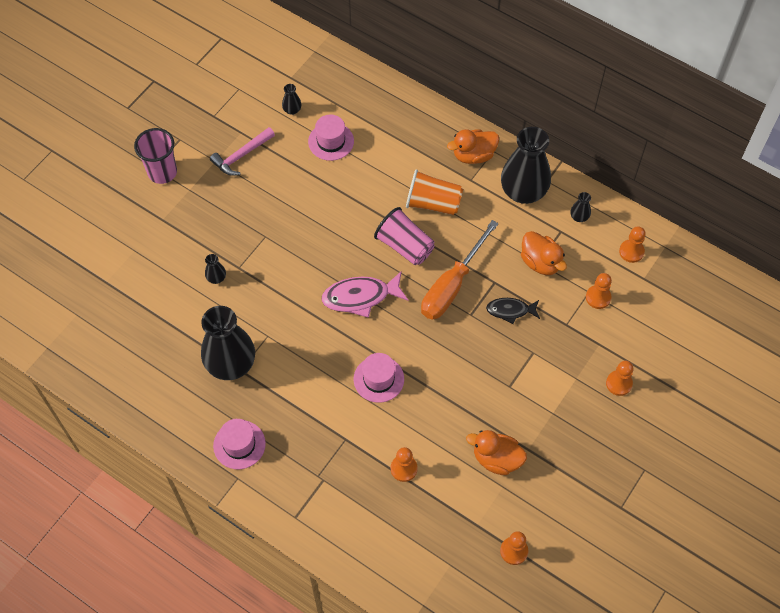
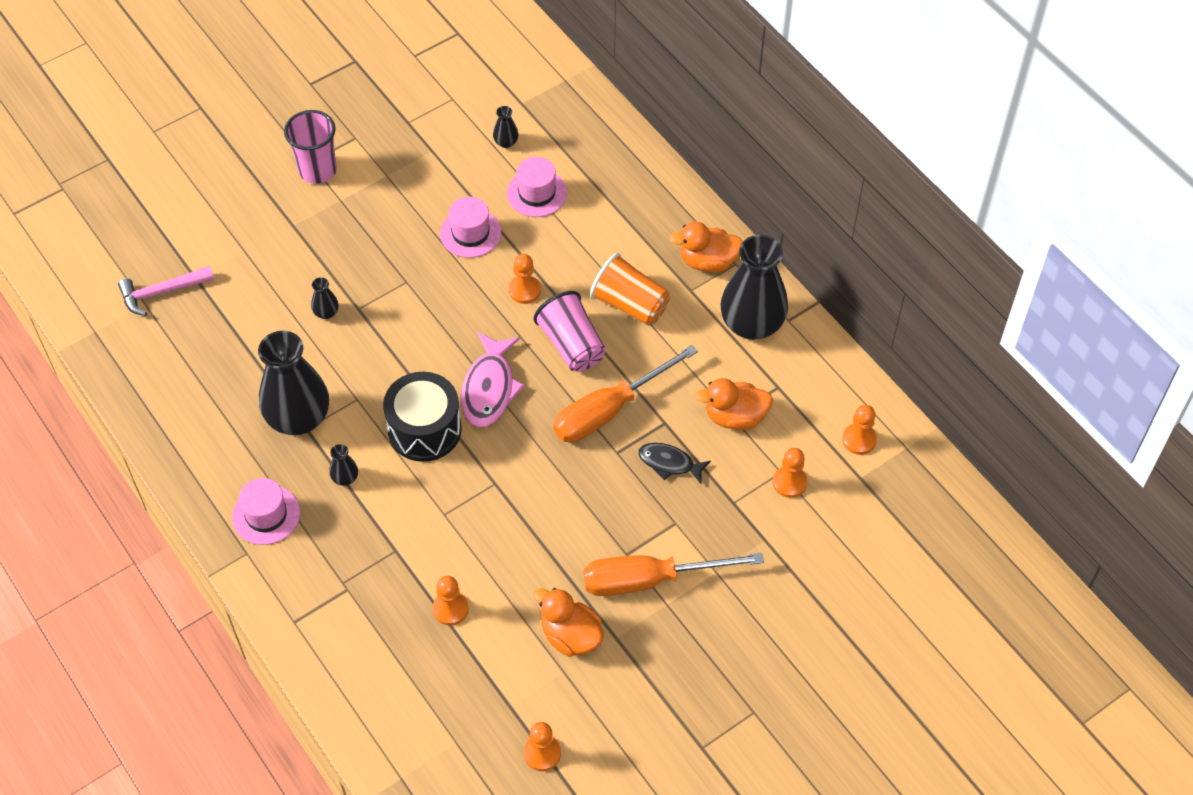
camera: 20 degrees right, 5 degrees down
pink hammer [210,127,275,176] -> pink hammer moved to [118,266,214,316]
pink fish [321,272,408,318] -> pink fish turned 90 degrees counterclockwise [461,332,525,428]
pink hat [354,353,404,403] -> pink hat moved to [440,197,501,258]
orange duck [521,231,567,275] -> orange duck turned 105 degrees clockwise [695,378,773,430]
black vase [571,192,591,222] -> black vase moved to [329,444,358,486]
orange pawn [606,361,634,396] -> orange pawn moved to [509,254,541,304]
none -> black drum [383,372,462,462]
none -> orange screwdriver [584,553,764,596]

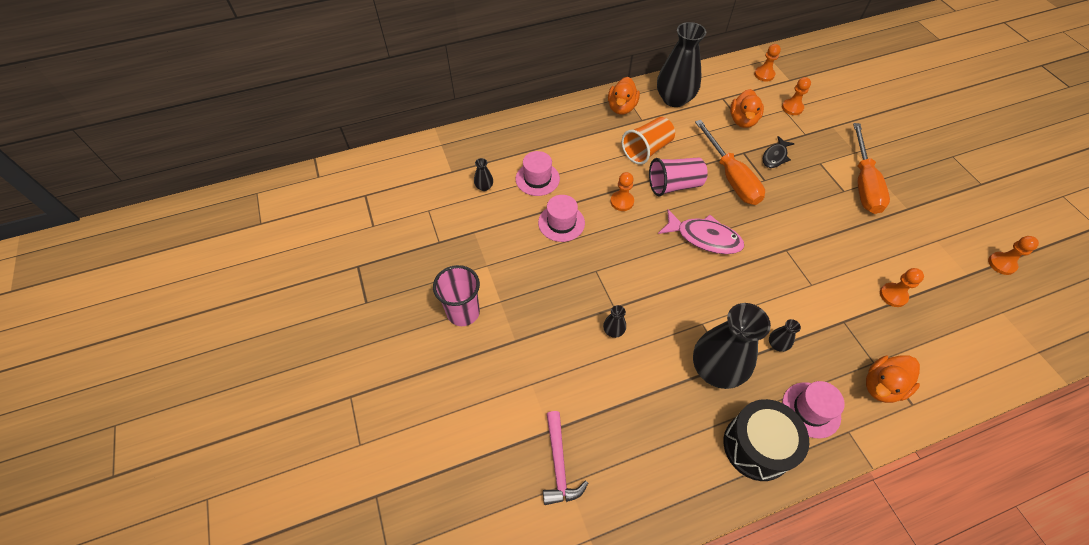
camera: 75 degrees left, 0 degrees up
black drum [383,372,462,462] -> black drum moved to [723,399,809,481]
orange duck [533,588,604,657] -> orange duck moved to [866,356,920,403]

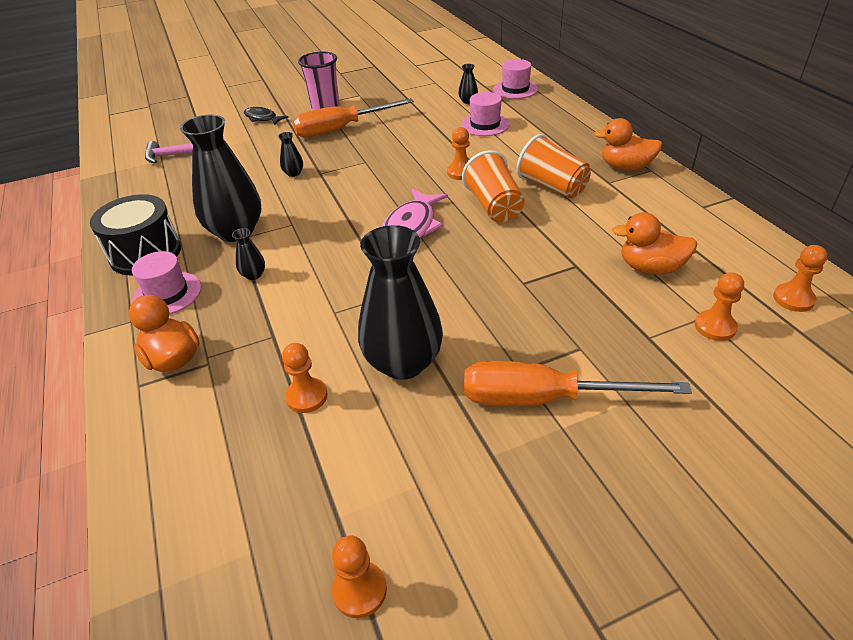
camera: 90 degrees right, 15 degrees down
pink hat [538,195,585,242] -> pink hat moved to [493,59,538,99]
pink cup [649,157,708,196] -> orange cup [462,150,525,222]
black vase [657,22,706,107] -> black vase moved to [358,225,443,380]
orange screwdriver [695,120,765,205] -> orange screwdriver moved to [293,98,414,137]
black fish [763,136,795,168] -> black fish moved to [244,107,288,125]

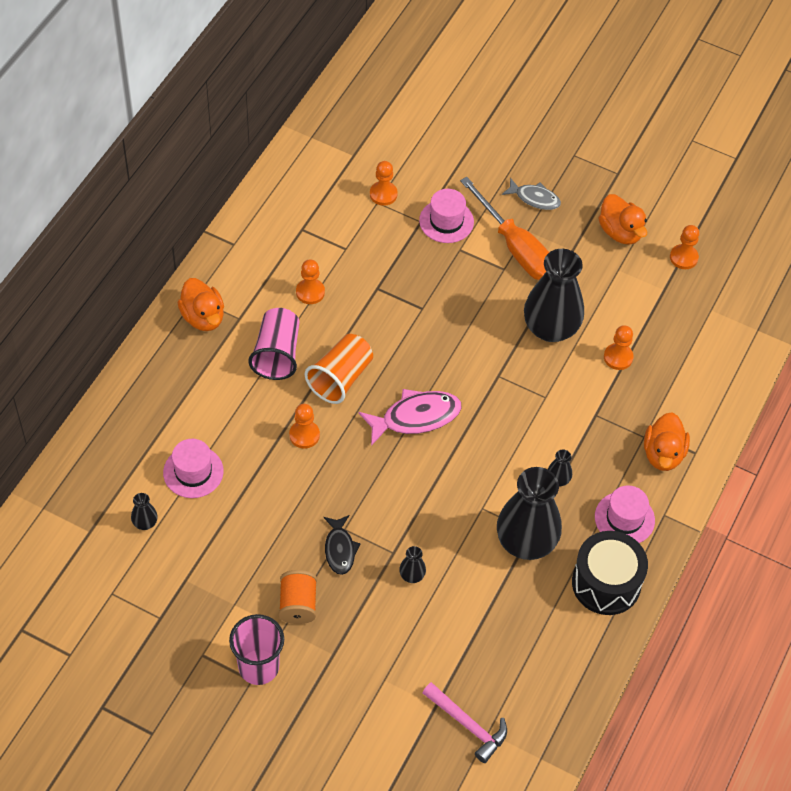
camera: 135 degrees left, 15 degrees up
black fish [244,107,288,125] -> black fish moved to [323,515,361,575]
orange screwdriver [293,98,414,137] -> orange spool [279,570,317,624]
pink hat [493,59,538,99] -> pink hat moved to [419,189,474,243]
orange cup [517,134,591,198] -> pink cup [248,308,299,380]
orange duck [612,212,697,274] -> orange duck moved to [599,194,647,245]
orange pawn [773,245,827,312] -> orange pawn moved to [296,260,325,304]
none -> grey fish [502,178,561,210]

